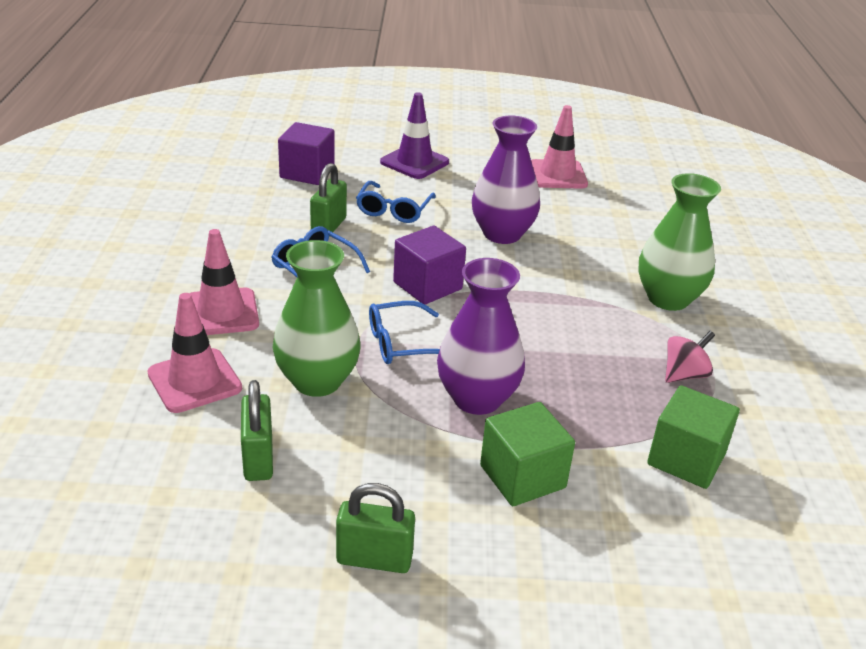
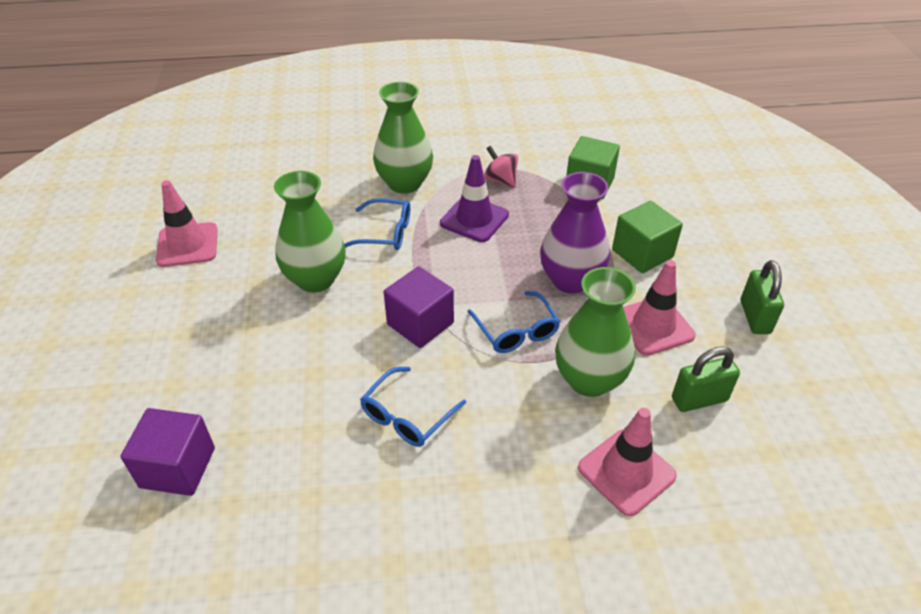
camera: 95 degrees left, 10 degrees up
pink traffic cone [190,229,259,335] -> pink traffic cone moved to [623,260,696,355]
green padlock [310,163,347,232] -> none
blue glasses [356,181,436,223] -> blue glasses moved to [344,198,410,250]
purple traffic cone [380,92,449,179] -> purple traffic cone moved to [440,155,509,242]
purple vase [472,116,540,244] -> green vase [274,171,345,292]

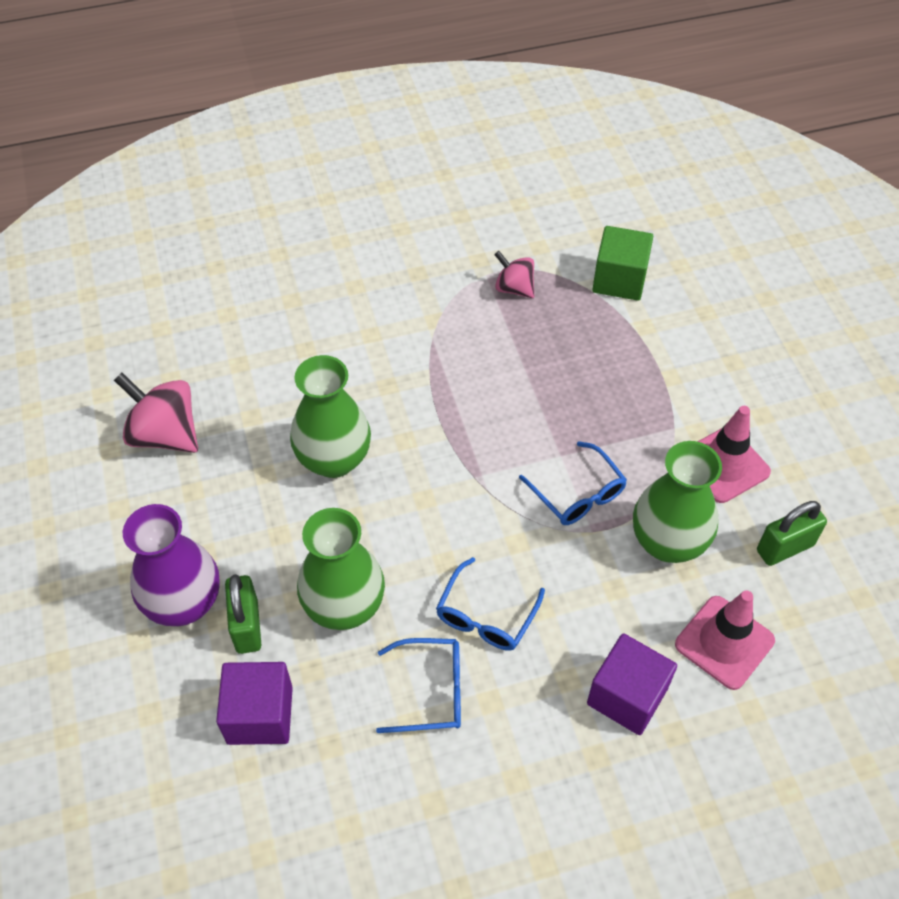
camera: 10 degrees left, 10 degrees up
pink traffic cone [156,180,218,267] -> pink spinning top [114,373,198,453]
blue glasses [344,198,410,250] -> blue glasses moved to [376,638,461,733]
green vase [373,82,433,194] -> green vase moved to [297,508,385,630]
purple cube [384,266,454,348] -> purple cube moved to [587,633,677,735]
purple traffic cone [440,155,509,242] -> none
purple vase [540,172,610,294] -> purple vase moved to [123,504,220,626]
green cube [612,201,683,273] -> none
green padlock [741,260,784,334] -> green padlock moved to [225,574,261,654]

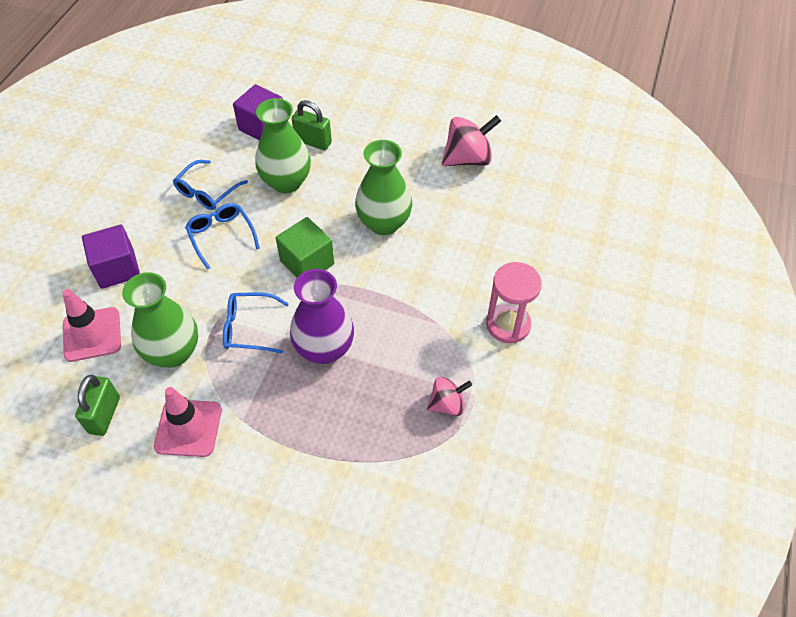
camera: 125 degrees right, 0 degrees up
purple vase [123,504,220,626] -> purple vase moved to [290,269,354,364]
green cube [592,226,653,301] -> green cube moved to [276,217,334,278]
none -> pink hourglass [486,262,542,343]

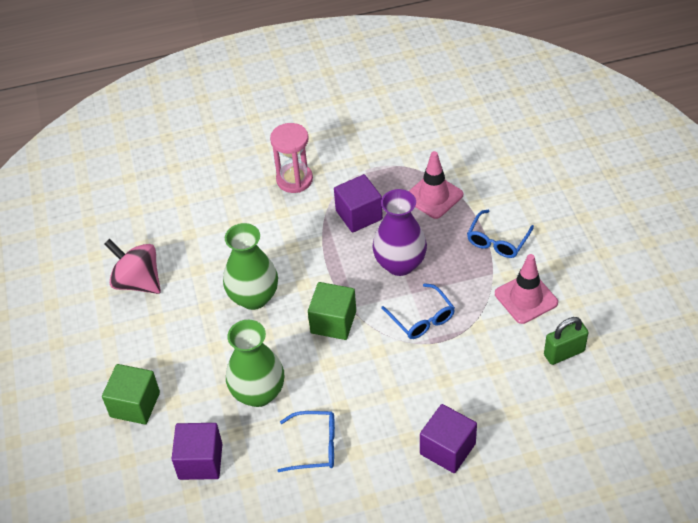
camera: 120 degrees left, 5 degrees down
pink traffic cone [63,289,121,362] -> pink traffic cone moved to [409,151,463,219]
green vase [122,272,198,367] -> none
blue glasses [185,203,260,270] -> blue glasses moved to [467,210,534,258]
green padlock [292,100,332,150] -> none
pink spinning top [427,377,472,416] -> none
none -> green cube [102,364,160,424]
none -> purple cube [334,174,383,233]

